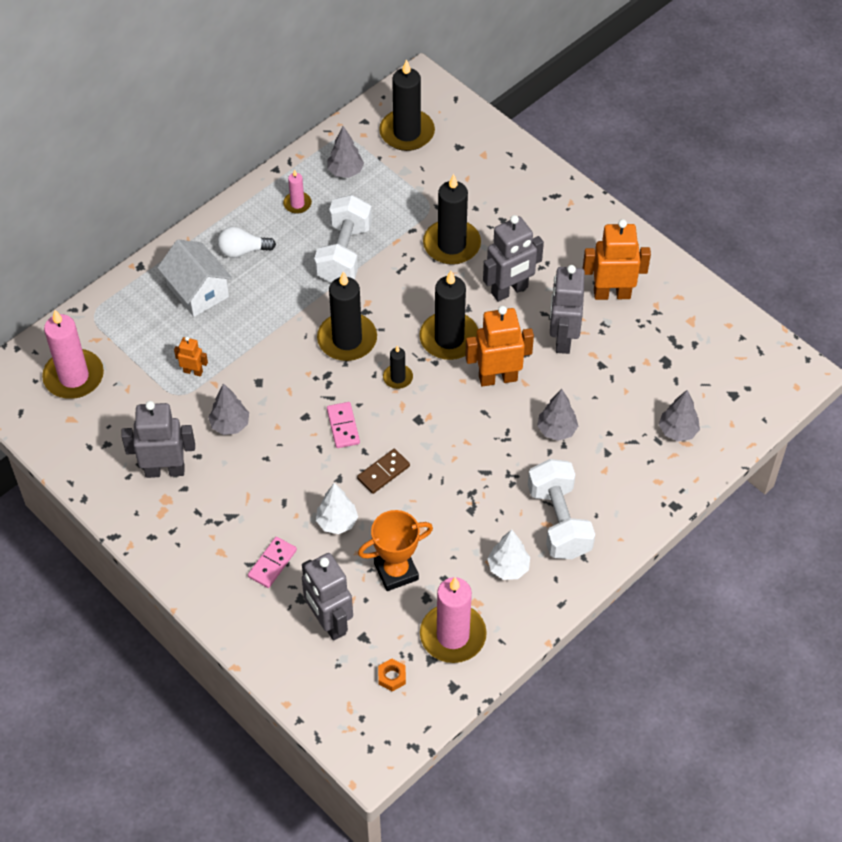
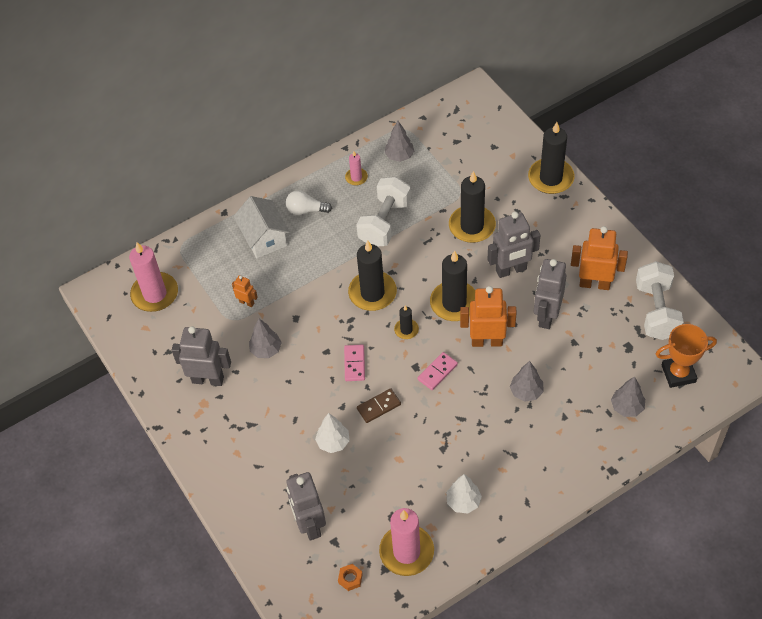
camera: 15 degrees right, 0 degrees up
pink domino [248,537,297,588] -> pink domino moved to [417,352,458,390]
orange trophy [358,510,433,591] -> orange trophy moved to [656,324,717,388]
black candle [379,59,435,151] -> black candle moved to [528,122,575,194]
white dumbbell [528,459,595,559] -> white dumbbell moved to [636,261,684,340]

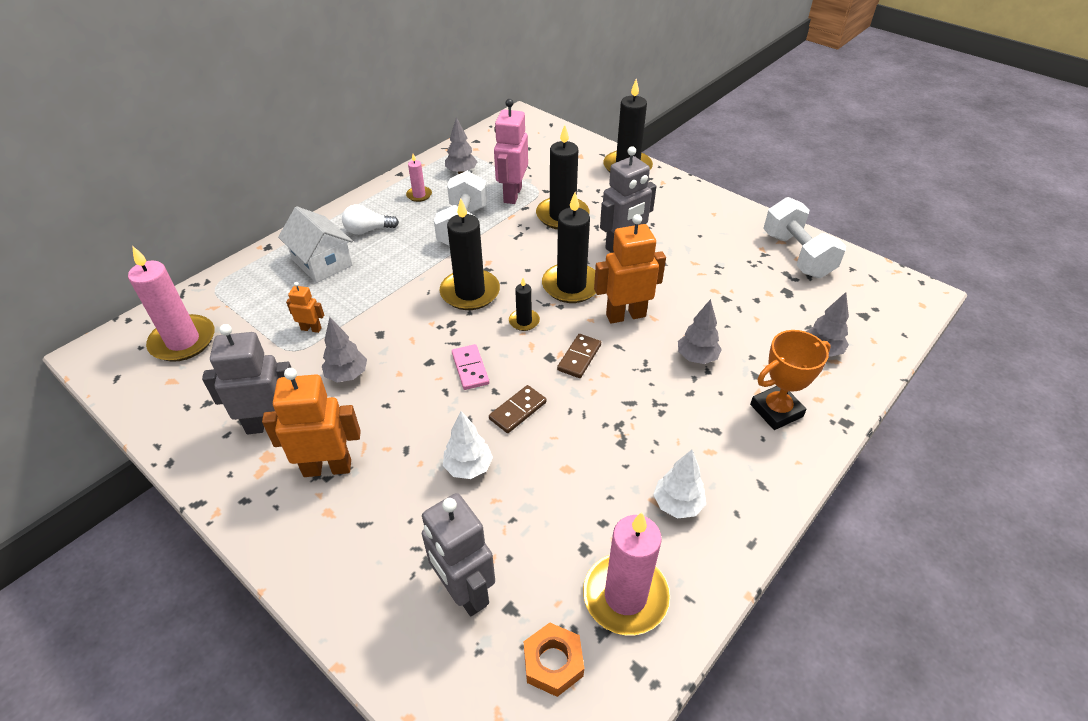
camera: 20 degrees left, 10 degrees down
orange nut [338,564,363,591] -> orange nut [524,623,584,697], size x1.52
pink domino [417,352,458,390] -> brown domino [557,334,601,378]
grey robot [534,259,566,329] -> none
orange robot [571,226,628,290] -> orange robot moved to [262,368,361,477]
orange trophy [656,324,717,388] -> orange trophy moved to [750,330,831,430]
none -> pink robot [494,99,528,204]

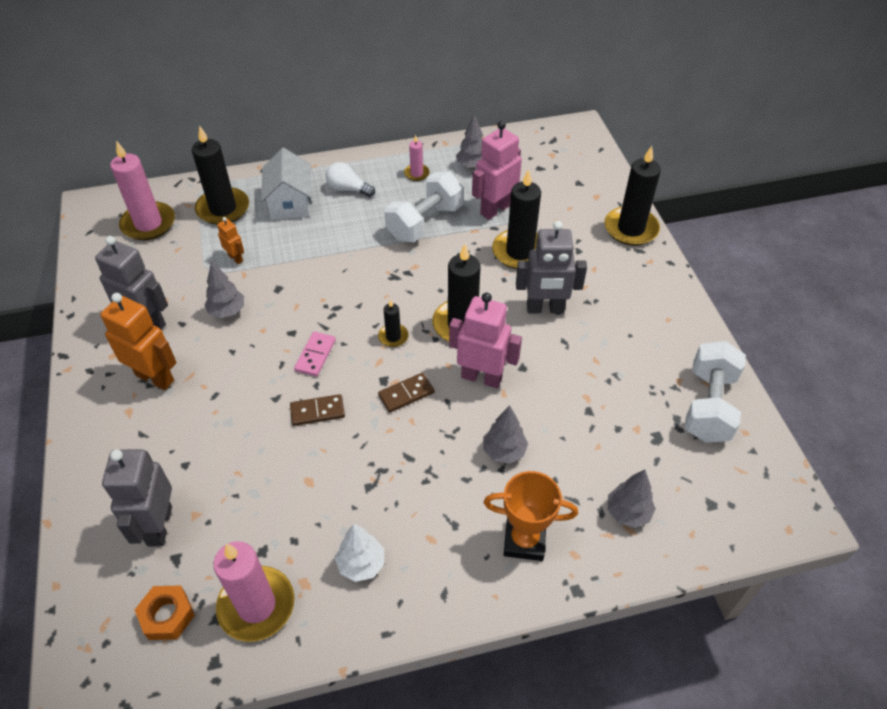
camera: 35 degrees right, 5 degrees up
black candle [440,198,500,310] -> black candle moved to [192,126,249,225]
white tree [443,411,493,479] -> none
orange robot [594,214,666,324] -> pink robot [449,293,522,388]

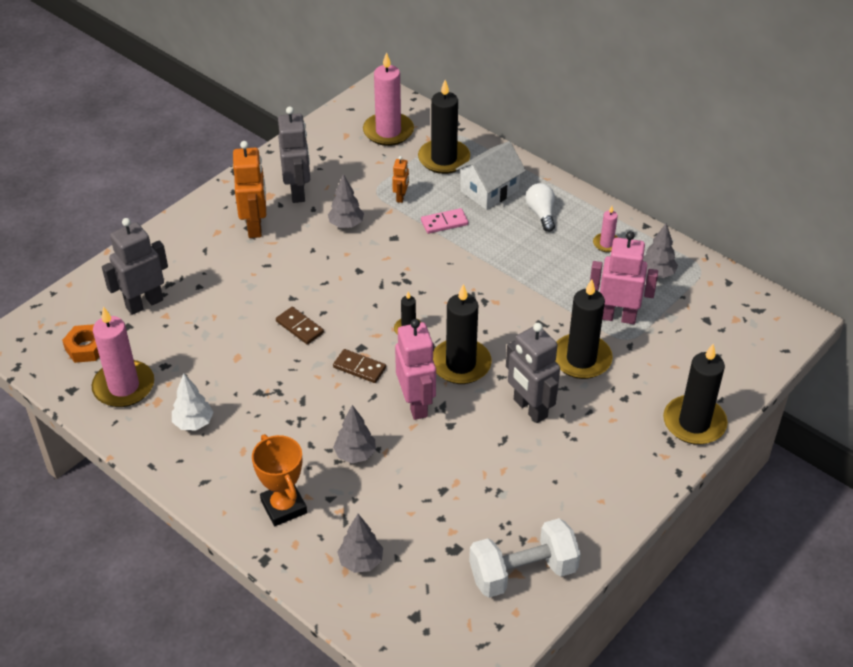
camera: 55 degrees right, 5 degrees down
pink domino [294,332,336,377] -> pink domino moved to [421,208,468,234]
white dumbbell [385,172,463,242] -> none

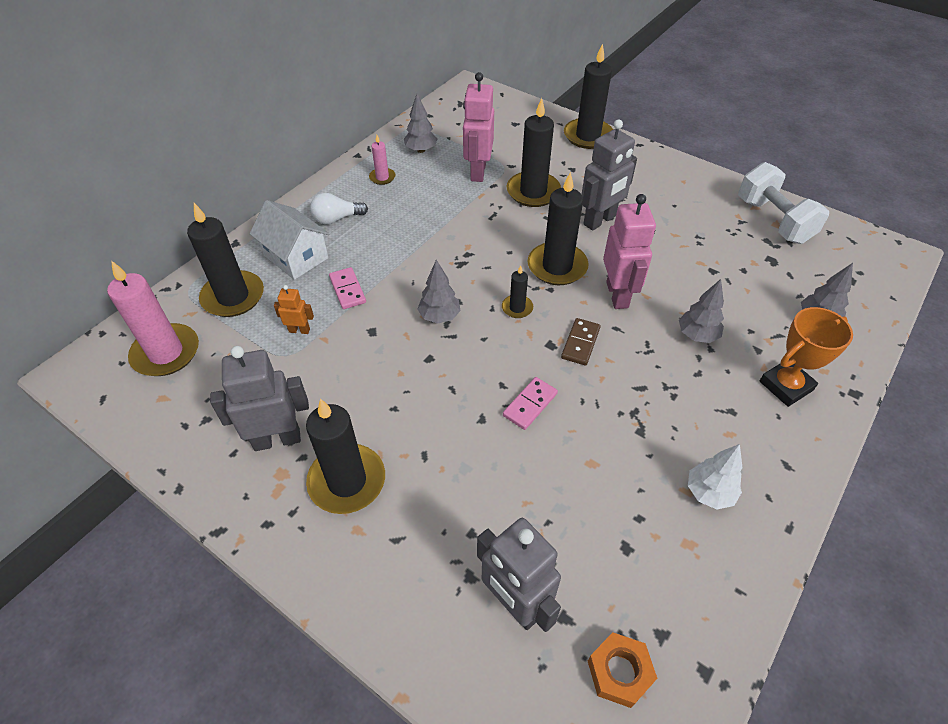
camera: 95 degrees left, 5 degrees up
pink candle [92,307,154,407] -> none
orange robot [233,141,266,238] -> black candle [306,399,385,514]
brown domino [276,307,324,345] -> pink domino [503,377,558,430]
grey tree [328,174,364,228] -> grey tree moved to [417,260,461,324]
pink robot [395,319,436,420] -> pink robot turned 105 degrees clockwise [603,194,656,309]

